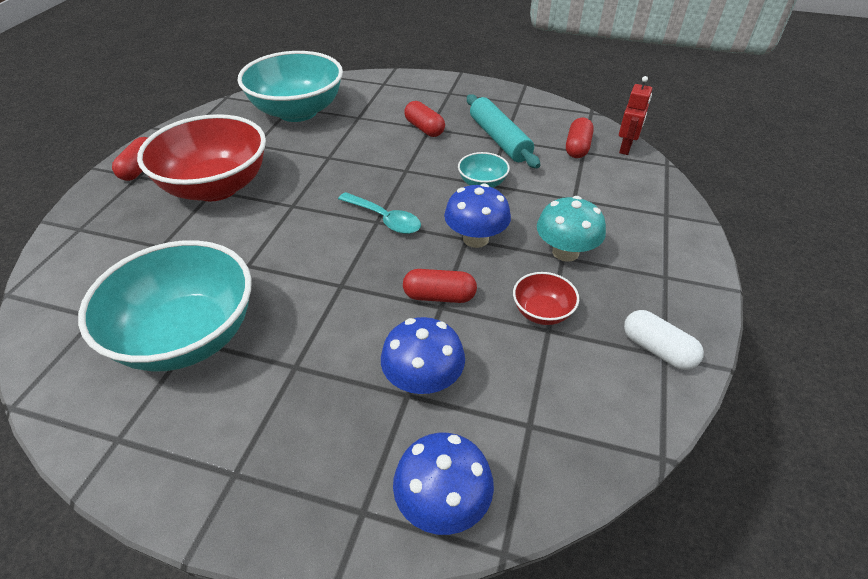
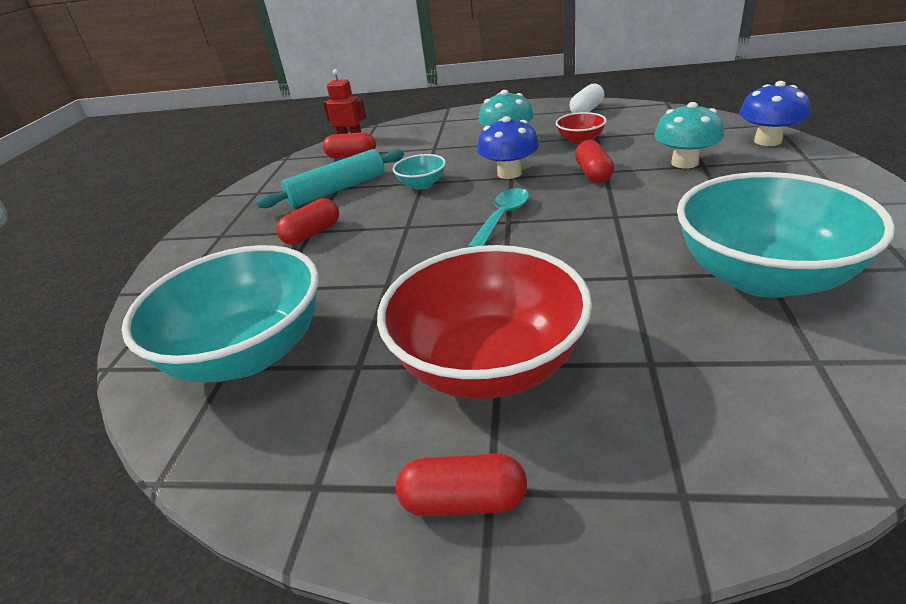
camera: 95 degrees left, 10 degrees down
blue mushroom [381,317,465,395] -> turquoise mushroom [654,102,724,168]

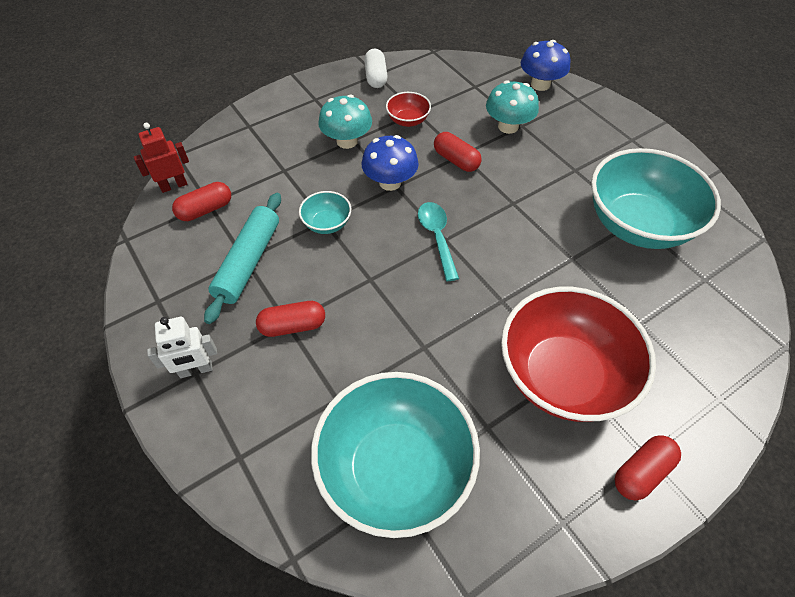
camera: 45 degrees left, 20 degrees up
red capsule [276,198,339,245] -> red capsule turned 75 degrees clockwise [256,301,325,337]
none -> white robot [147,317,217,378]

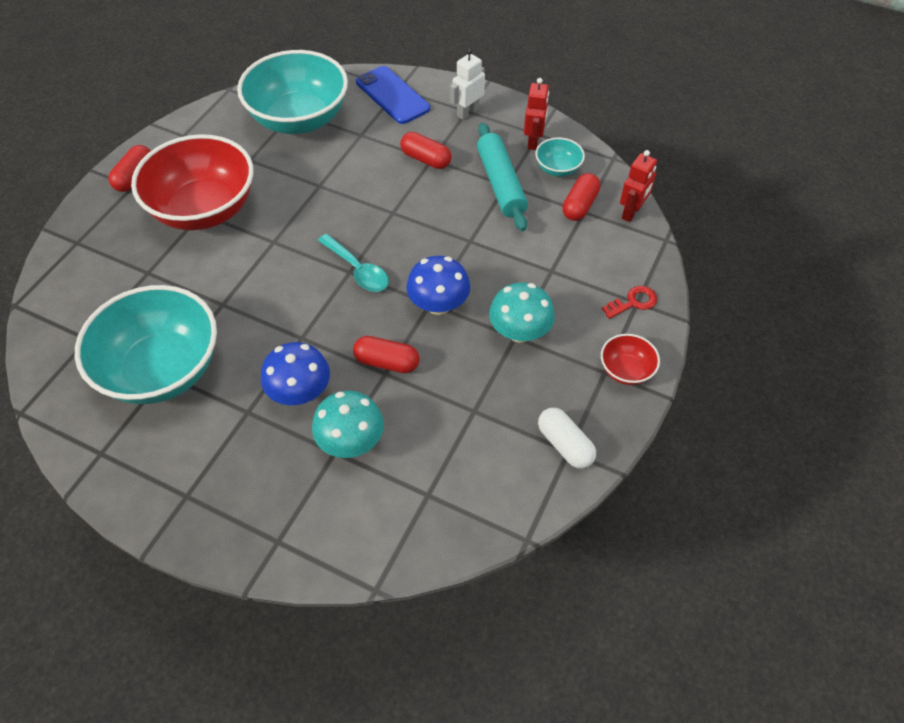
camera: 150 degrees right, 0 degrees up
red capsule [256,301,325,337] -> red capsule turned 75 degrees clockwise [400,132,452,169]
turquoise bowl [299,191,351,234] -> turquoise bowl moved to [535,137,585,177]
red bowl [386,92,431,127] -> red bowl moved to [601,334,660,385]
blue mushroom [521,40,571,91] -> blue mushroom moved to [261,342,330,405]
none -> blue phone [356,66,430,124]
none -> red robot [524,78,549,150]
none -> red key [602,286,657,319]

